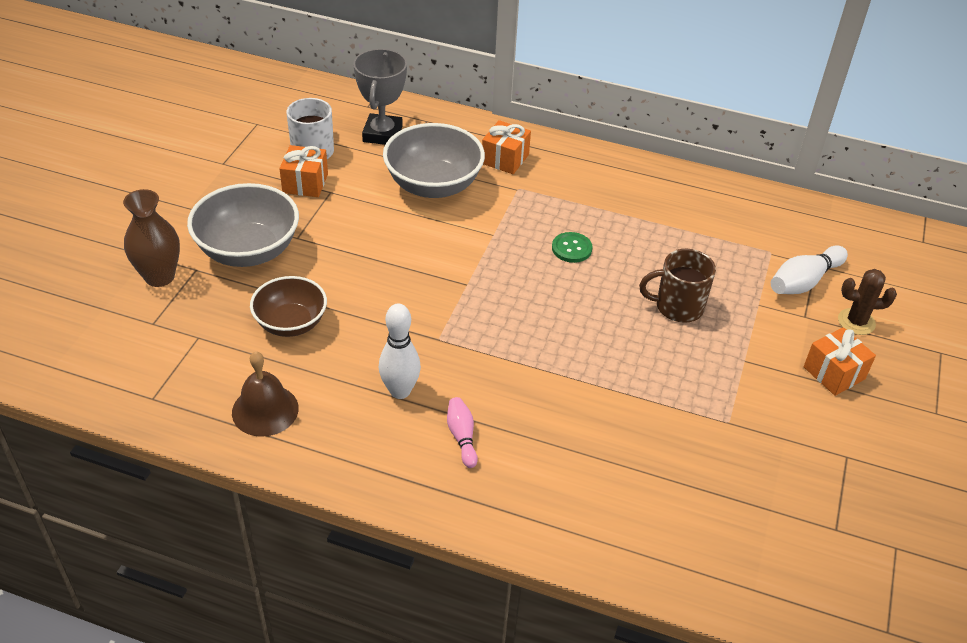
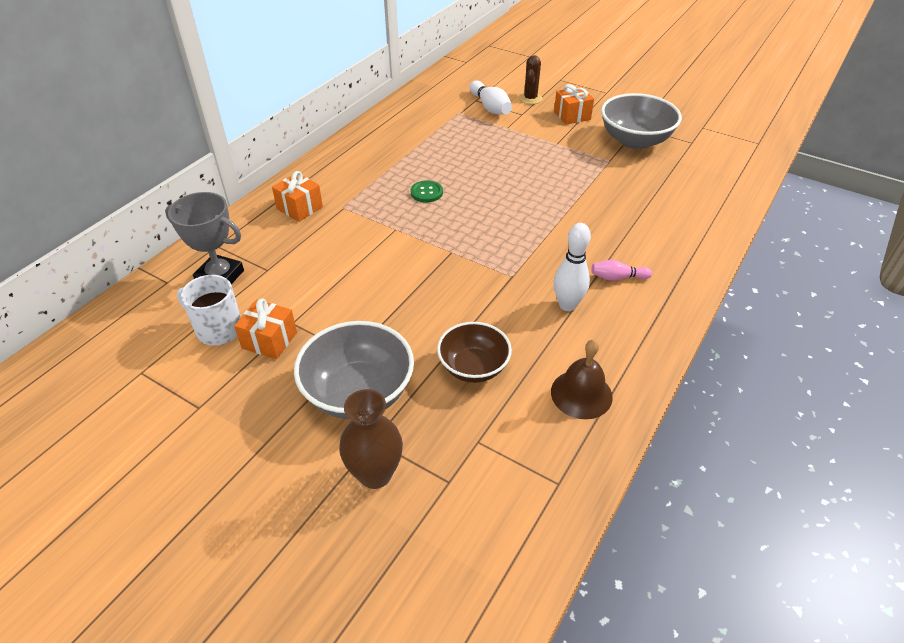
camera: 75 degrees left, 0 degrees up
grey bowl [383,123,485,198] -> grey bowl moved to [601,93,682,149]
brown mug [639,249,716,323] -> none

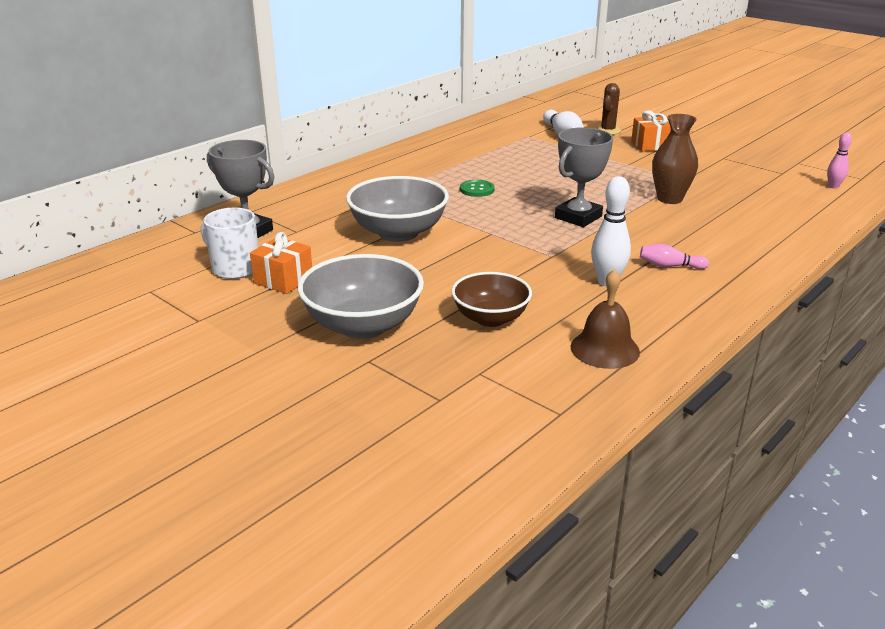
camera: 10 degrees right, 15 degrees down
orange gift [272,171,323,222] -> none
brown vase [339,389,403,489] -> brown vase moved to [652,114,698,204]
grey bowl [601,93,682,149] -> grey bowl moved to [346,176,449,242]
none -> grey trophy [555,127,613,227]
none -> pink bowling pin [827,133,852,188]

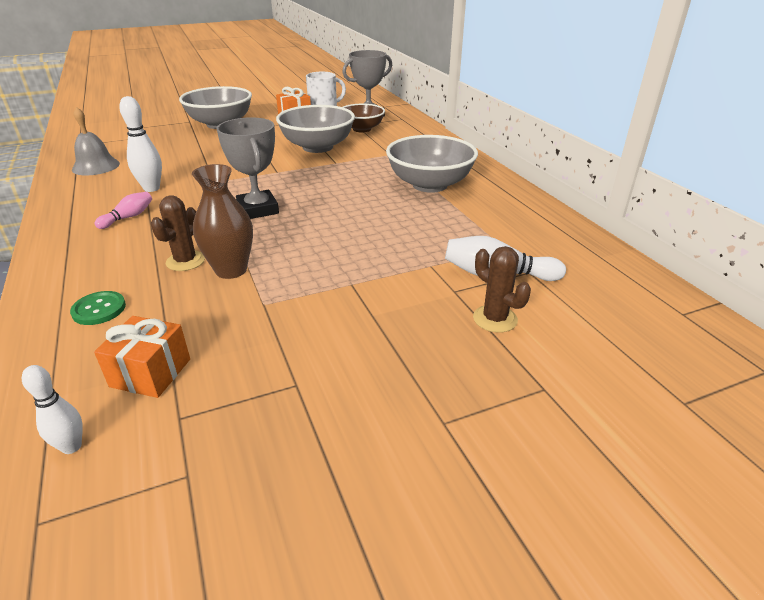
camera: 115 degrees right, 5 degrees up
brown bowl [451,272,532,327] -> brown bowl moved to [343,104,385,132]
green button [460,180,495,197] -> green button moved to [70,291,126,325]
brown bell [571,269,640,369] -> grey bell [72,107,120,175]
orange gift [631,111,671,151] -> orange gift moved to [94,316,190,398]
pink bowling pin [827,133,852,188] -> white bowling pin [22,365,83,454]
none -> brown cactus [151,195,205,271]
none -> grey bowl [386,135,478,193]

